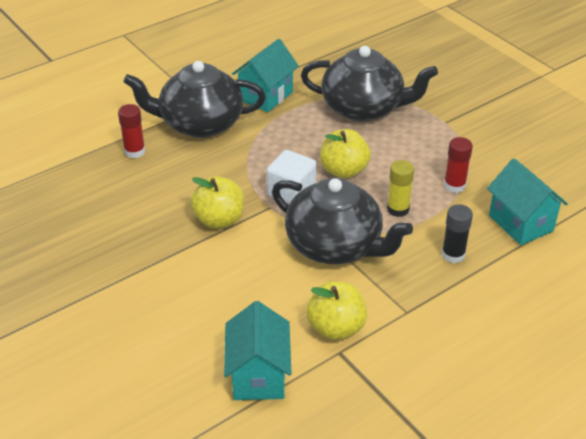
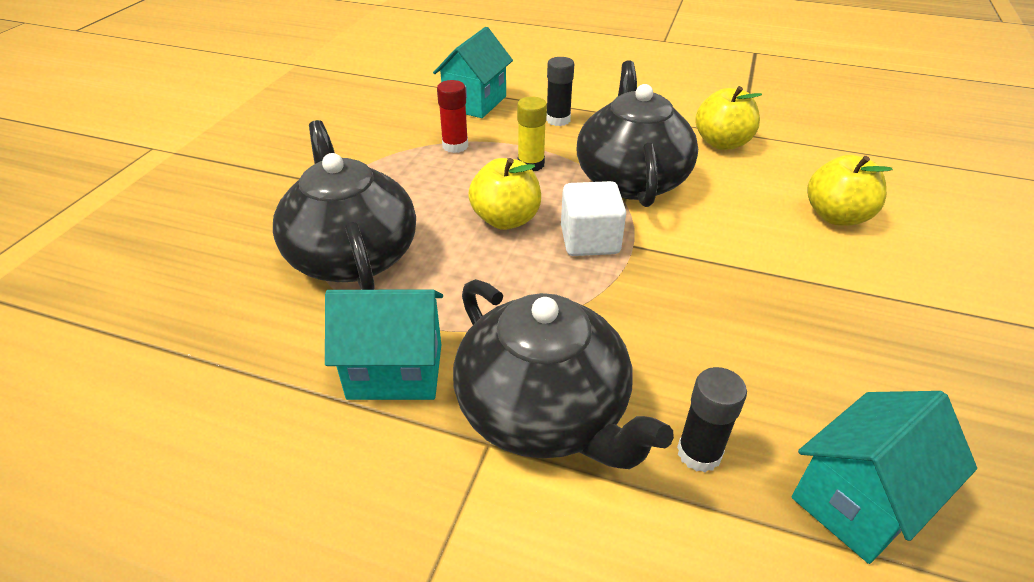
camera: 125 degrees left, 0 degrees up
red glue stick [118,104,145,158] -> black glue stick [677,367,747,472]
yellow apple [191,176,244,229] -> yellow apple moved to [807,155,893,226]
turquoise house [224,301,292,400] -> turquoise house moved to [791,391,977,564]

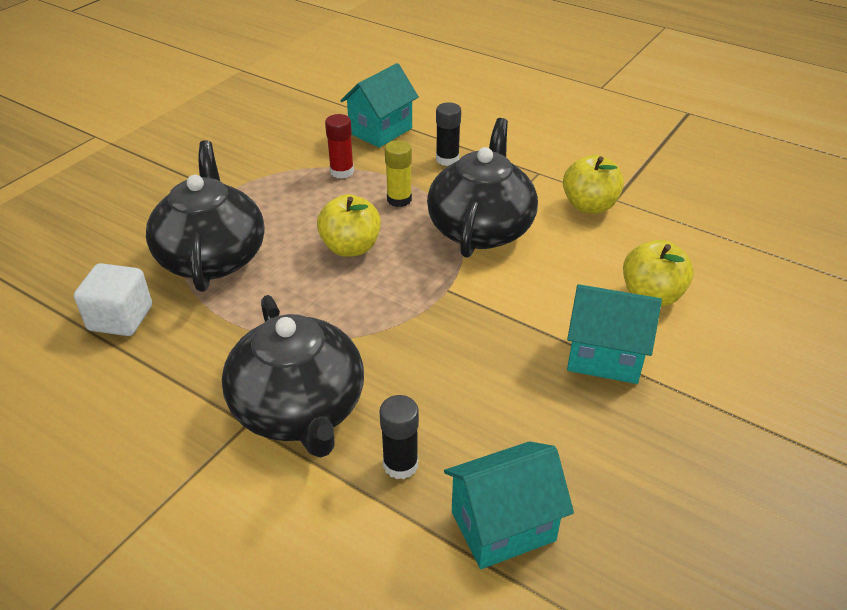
camera: 15 degrees right, 0 degrees up
turquoise house [325,290,443,400] -> turquoise house moved to [567,284,662,384]
white cube [561,181,626,256] -> white cube moved to [74,263,152,336]

